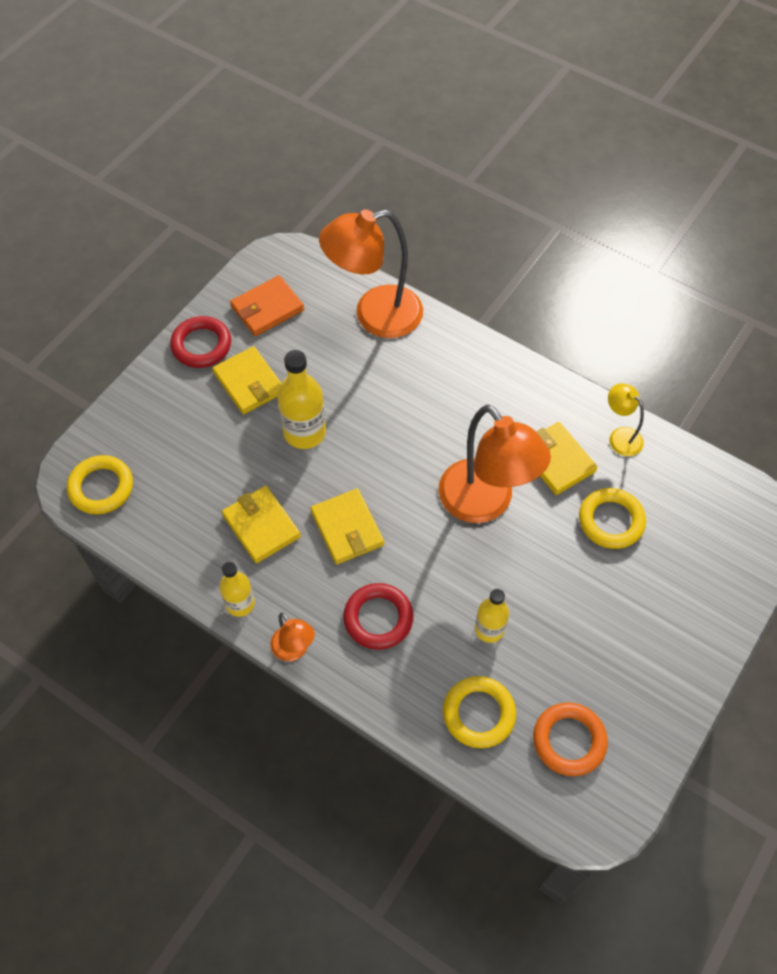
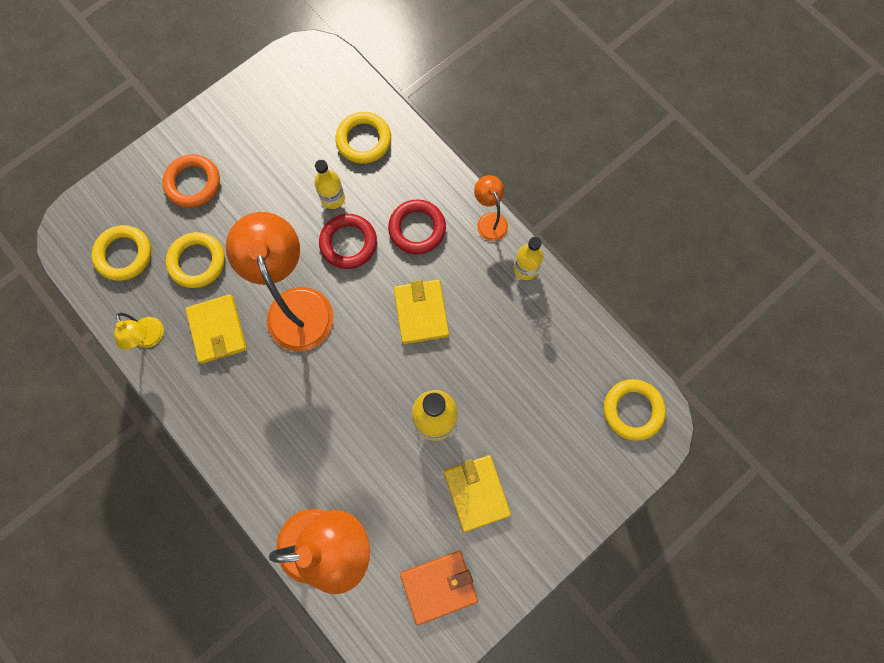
camera: 165 degrees left, 15 degrees up
red ring [170,316,231,368] -> red ring moved to [319,214,377,269]
yellow wallet [222,486,301,563] -> none
orange ring [533,702,608,776] -> orange ring moved to [162,154,220,208]
none -> yellow ring [91,225,151,281]

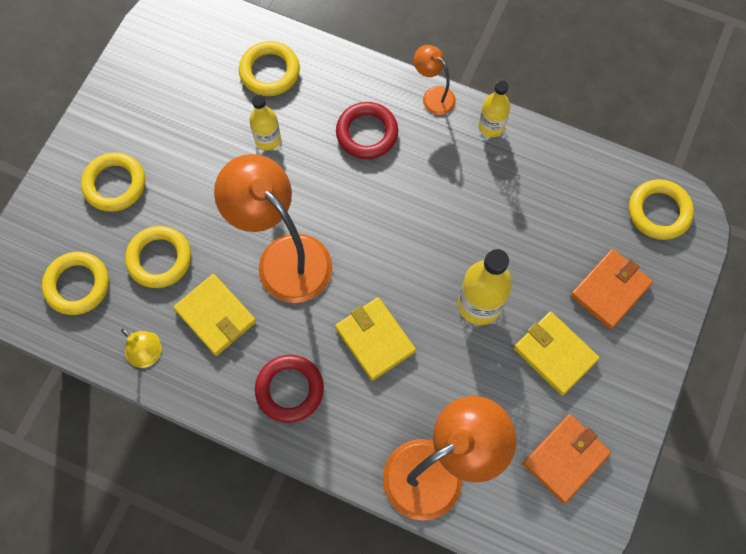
camera: 25 degrees left, 5 degrees down
orange ring [162,154,220,208] -> yellow ring [81,152,145,212]
red ring [319,214,377,269] -> red ring moved to [255,355,324,423]
yellow wallet [394,280,449,344] -> yellow wallet moved to [335,297,416,381]
none -> orange wallet [570,249,653,329]

